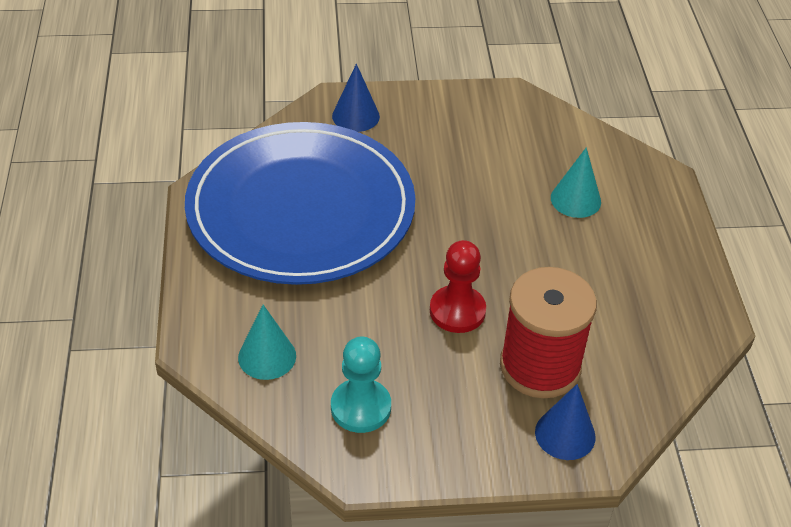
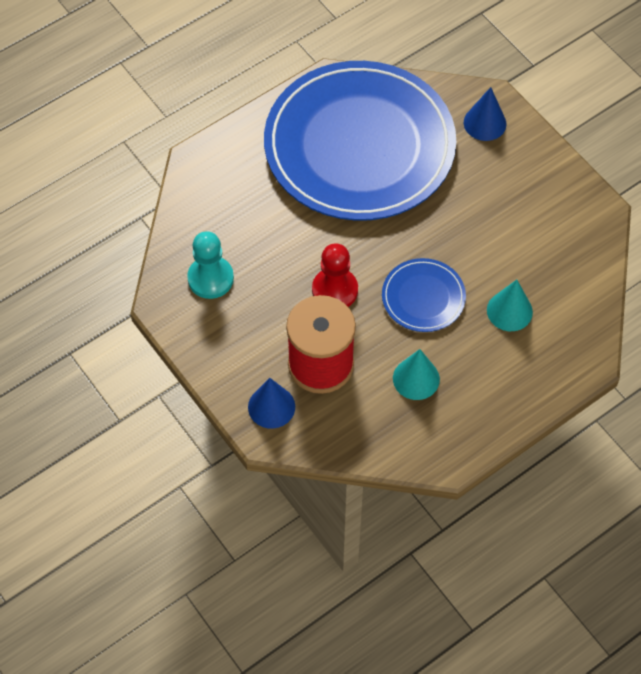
camera: 60 degrees right, 15 degrees up
turquoise cone [238,305,296,380] -> turquoise cone moved to [393,349,440,400]
none -> blue plate [382,258,466,332]

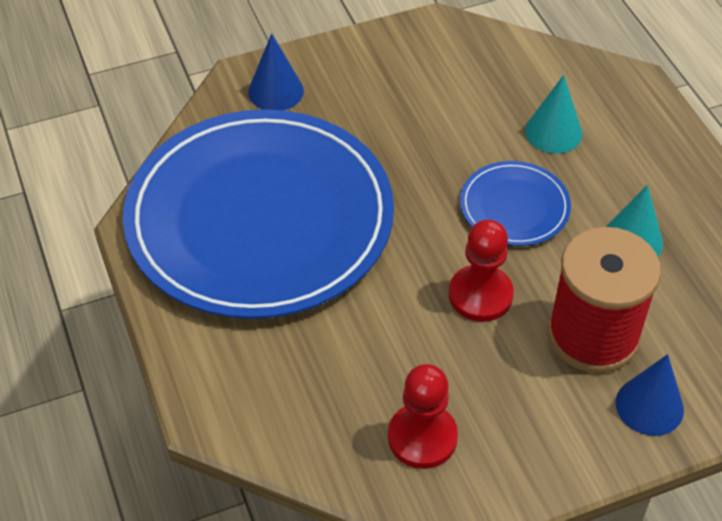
camera: 75 degrees left, 10 degrees down
turquoise pawn [187,231,234,299] -> red pawn [388,364,458,469]

